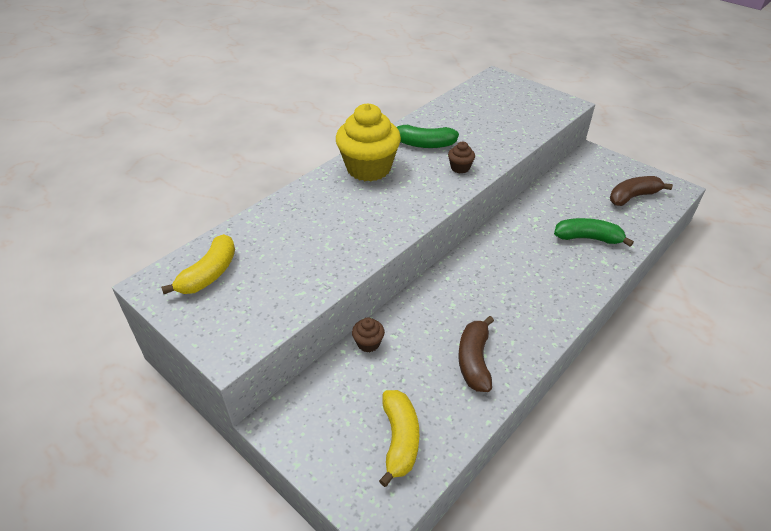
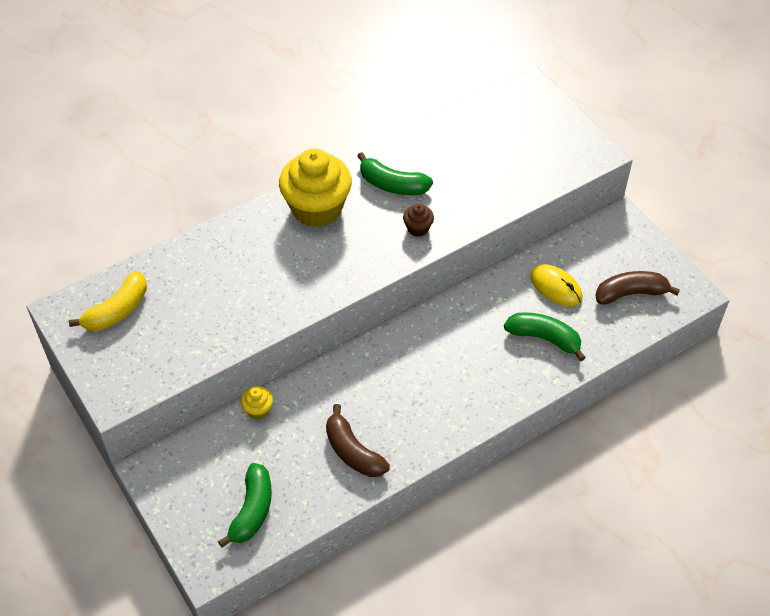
camera: 15 degrees right, 10 degrees up
brown cupcake [352,318,385,352] -> yellow cupcake [241,386,273,420]
yellow banana [379,390,419,487] -> green banana [218,463,272,548]
brown banana [458,316,494,392] -> brown banana turned 60 degrees counterclockwise [326,404,390,477]
none -> yellow mouse [530,264,582,307]

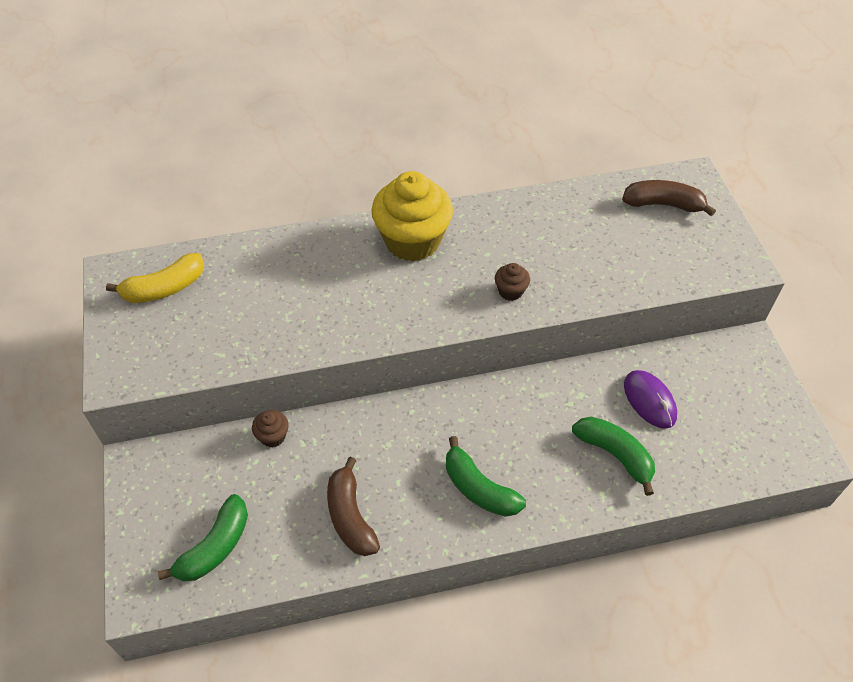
camera: 20 degrees right, 0 degrees up
yellow cupcake [241,386,273,420] -> brown cupcake [252,410,289,448]
green banana [357,152,433,195] -> green banana moved to [446,436,526,517]
yellow mouse [530,264,582,307] -> purple mouse [624,370,677,429]
brown banana [595,271,680,304] -> brown banana moved to [622,180,716,216]

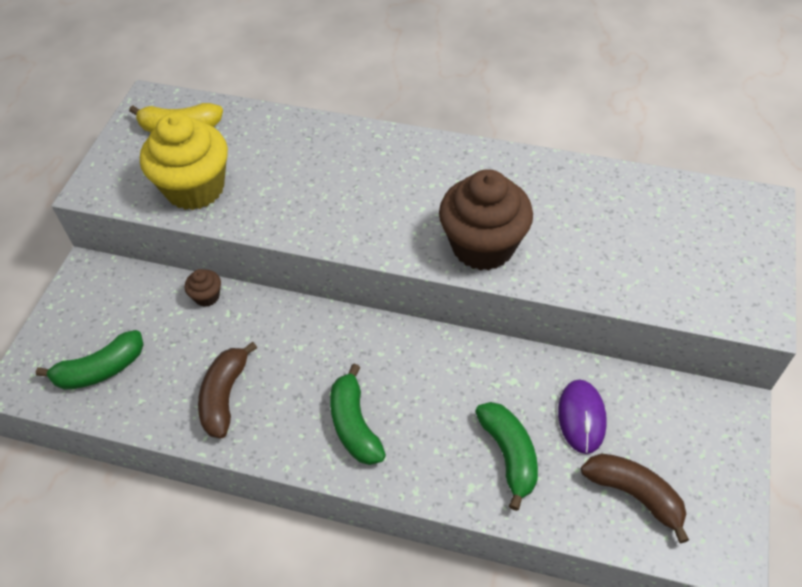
camera: 30 degrees right, 0 degrees up
yellow cupcake [371,171,453,261] -> yellow cupcake moved to [140,112,228,210]
brown cupcake [495,263,530,301] -> brown cupcake [439,169,533,271], size x2.34
brown banana [622,180,716,216] -> brown banana moved to [581,453,689,544]

